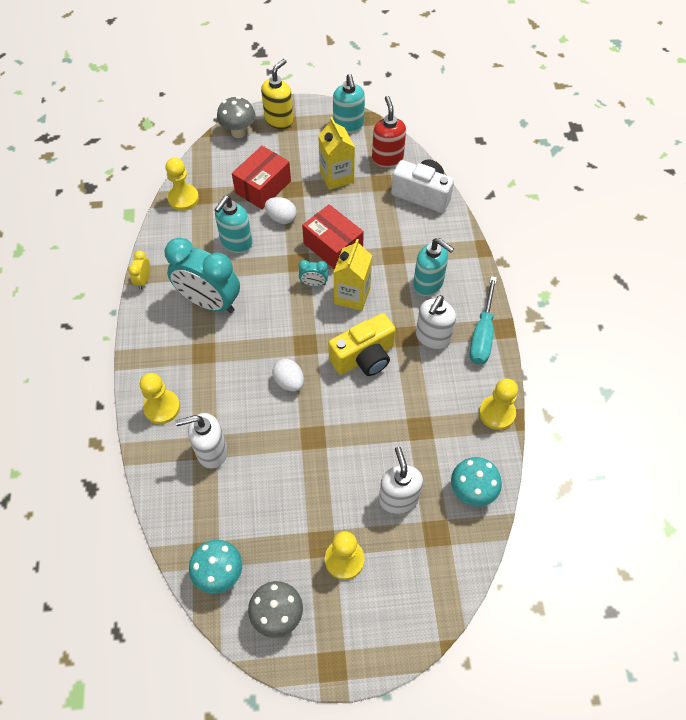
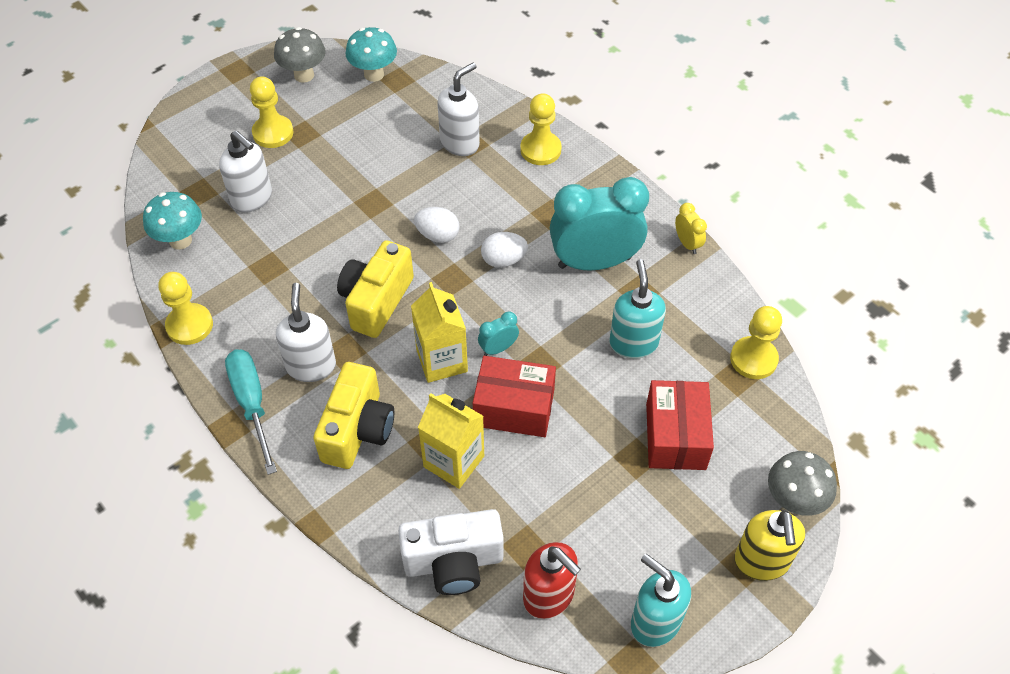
camera: 145 degrees right, 5 degrees down
white egg [265,197,297,224] -> white egg moved to [481,232,528,268]
yellow carton [318,117,355,190] -> yellow carton moved to [418,393,484,489]
turquoise soap dispenser [413,238,454,296] -> yellow camera [313,362,394,469]

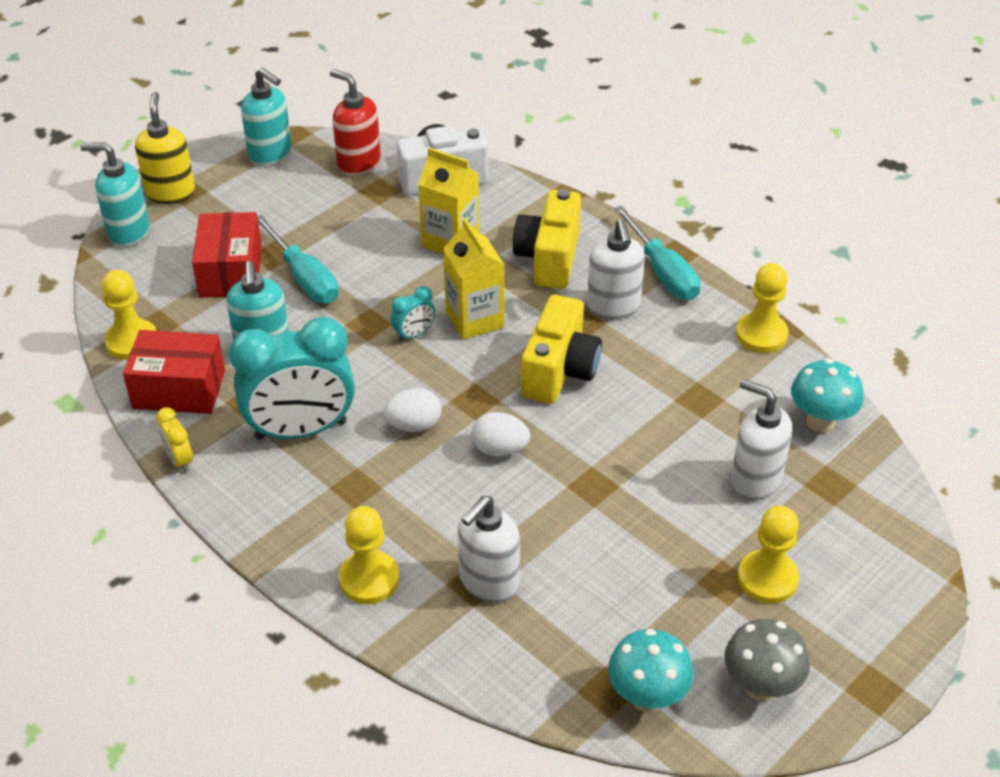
camera: 175 degrees right, 10 degrees down
red box [473,356,556,437] -> red box moved to [123,330,225,414]
grey mushroom [768,451,837,516] -> turquoise soap dispenser [80,142,150,247]
none -> turquoise screwdriver [257,215,339,303]

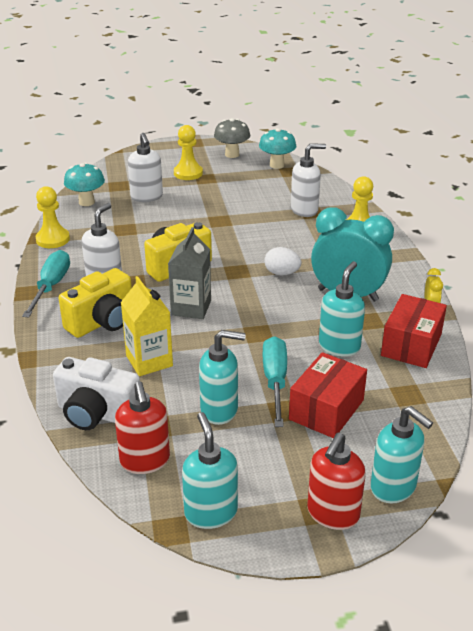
camera: 145 degrees left, 10 degrees down
yellow pawn [101,270,156,360] -> none
red box [123,330,225,414] -> red box turned 75 degrees clockwise [381,294,447,368]
yellow soap dispenser [135,92,195,204] -> red soap dispenser [307,433,366,530]
turquoise clock [391,286,435,342] -> none
yellow carton [443,218,504,340] -> grey carton [168,227,211,319]
white egg [471,412,530,457] -> none
none -> turquoise soap dispenser [199,330,246,425]

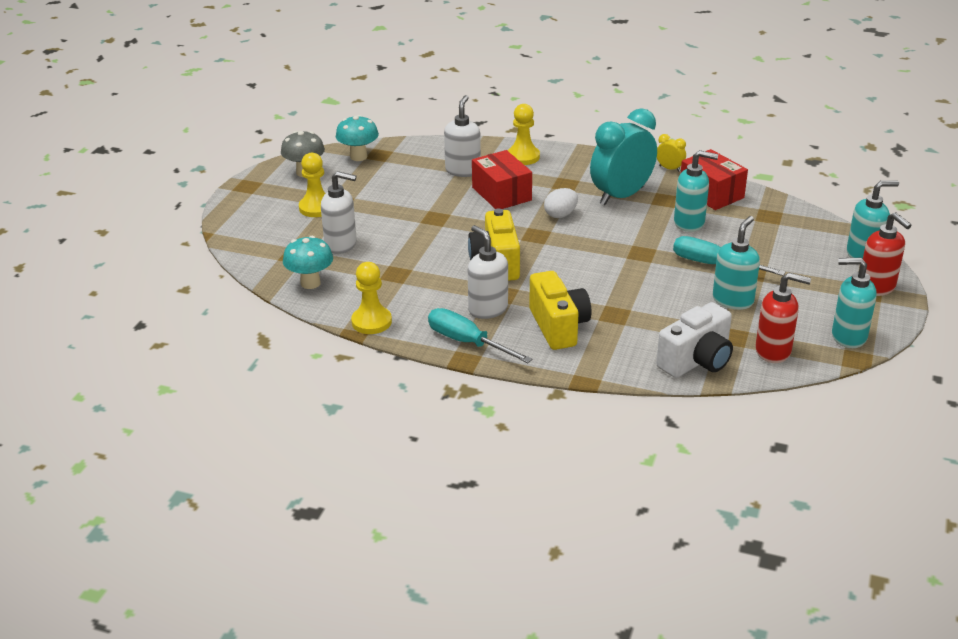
camera: 60 degrees left, 0 degrees up
yellow carton [121,276,173,376] -> none
grey carton [168,227,211,319] -> none
red box [289,352,367,438] -> red box moved to [472,150,532,209]
turquoise soap dispenser [319,261,365,357] -> turquoise soap dispenser turned 135 degrees clockwise [674,150,718,232]

